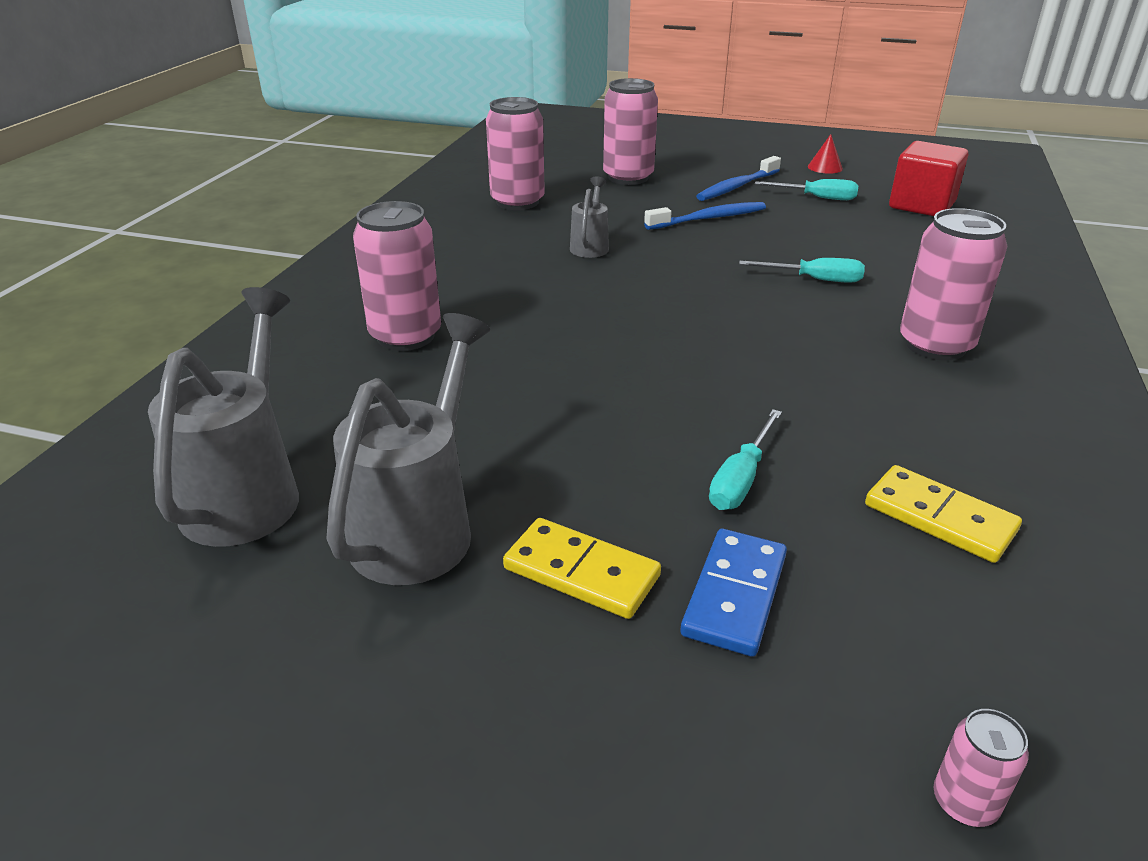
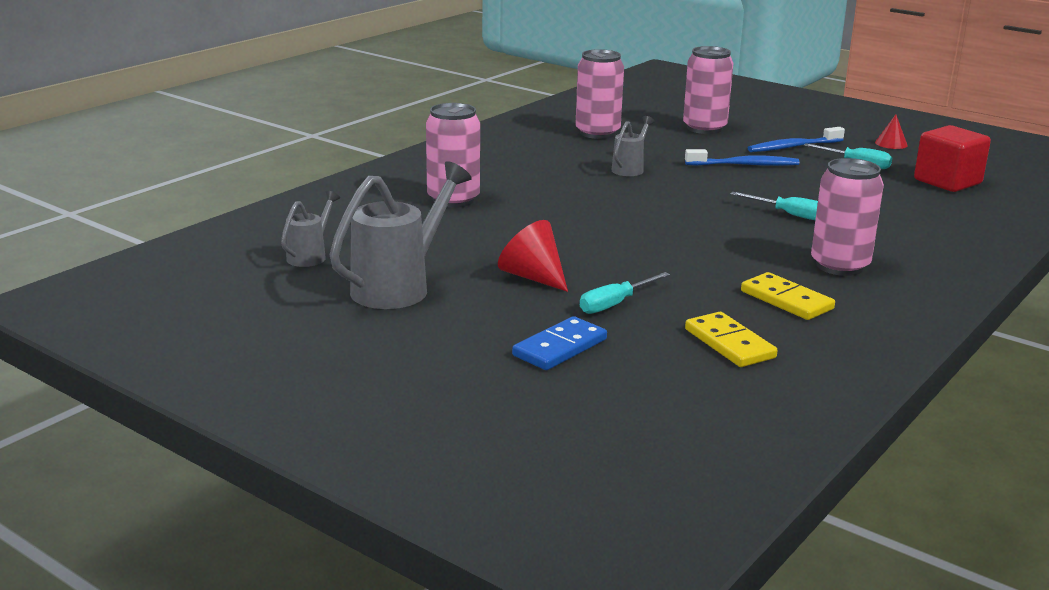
camera: 20 degrees right, 10 degrees down
grey watering can [148,287,299,547] -> grey watering can [281,191,340,267], size x0.53
yellow domino [503,518,661,619] -> yellow domino moved to [741,272,835,320]
pink can [933,709,1029,827] -> none
none -> red cone [498,220,568,292]

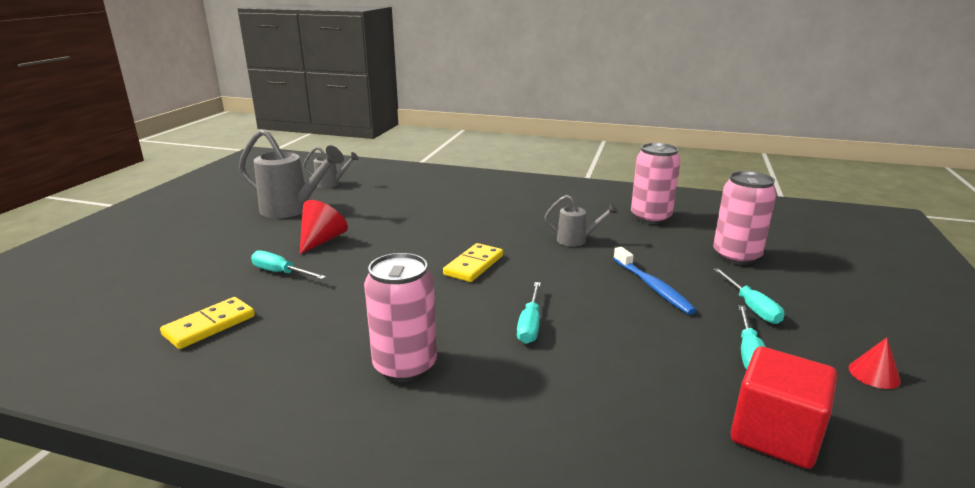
camera: 70 degrees right, 0 degrees up
pink can [426,103,480,208] -> none
blue domino [512,316,607,370] -> none
yellow domino [741,272,835,320] -> yellow domino moved to [443,243,503,282]
blue toothbrush [748,127,845,152] -> turquoise screwdriver [713,268,784,324]

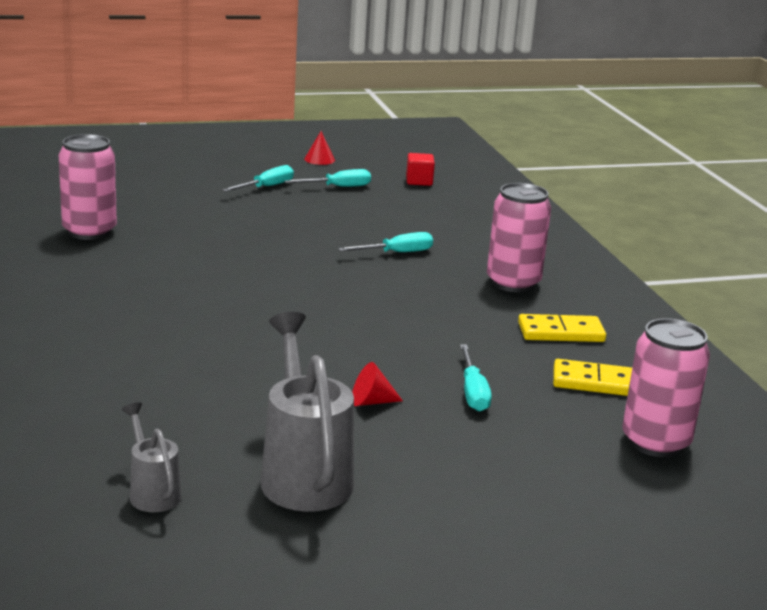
camera: 125 degrees left, 0 degrees up
red cone [300,200,348,254] -> red cone [352,362,403,406], size x0.62
yellow domino [443,243,503,282] -> yellow domino moved to [518,314,606,342]
grey watering can [545,195,618,247] -> none
blue toothbrush [613,247,697,315] -> none
pink can [713,171,777,265] -> pink can moved to [622,318,710,457]
red cube [730,346,837,469] -> red cube [406,153,435,186], size x0.56

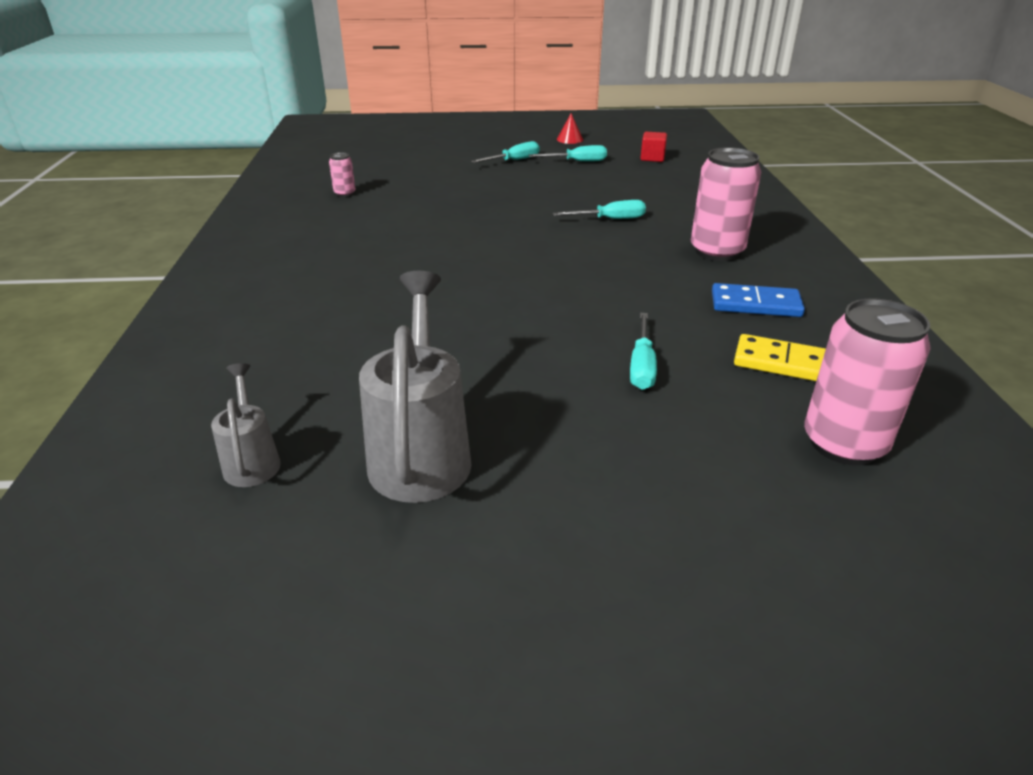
camera: 15 degrees right, 10 degrees up
pink can [59,134,117,240] -> pink can [329,152,355,197], size x0.47
red cone [352,362,403,406] -> none
yellow domino [518,314,606,342] -> blue domino [712,283,805,317]

